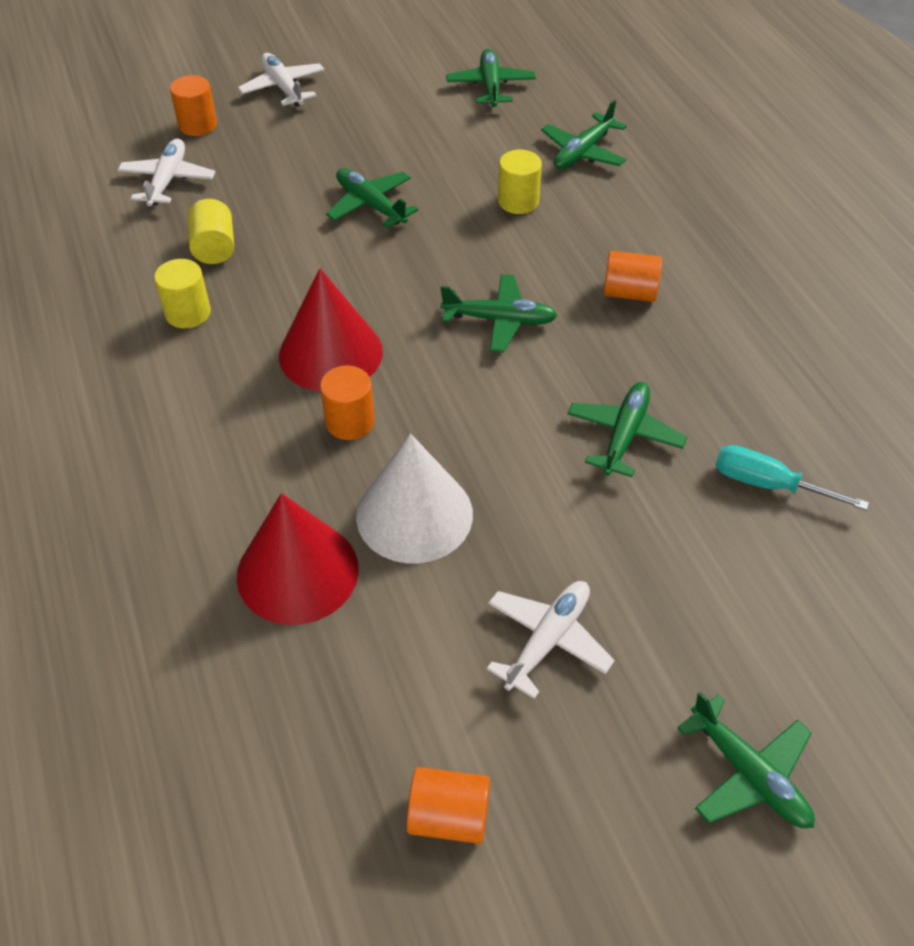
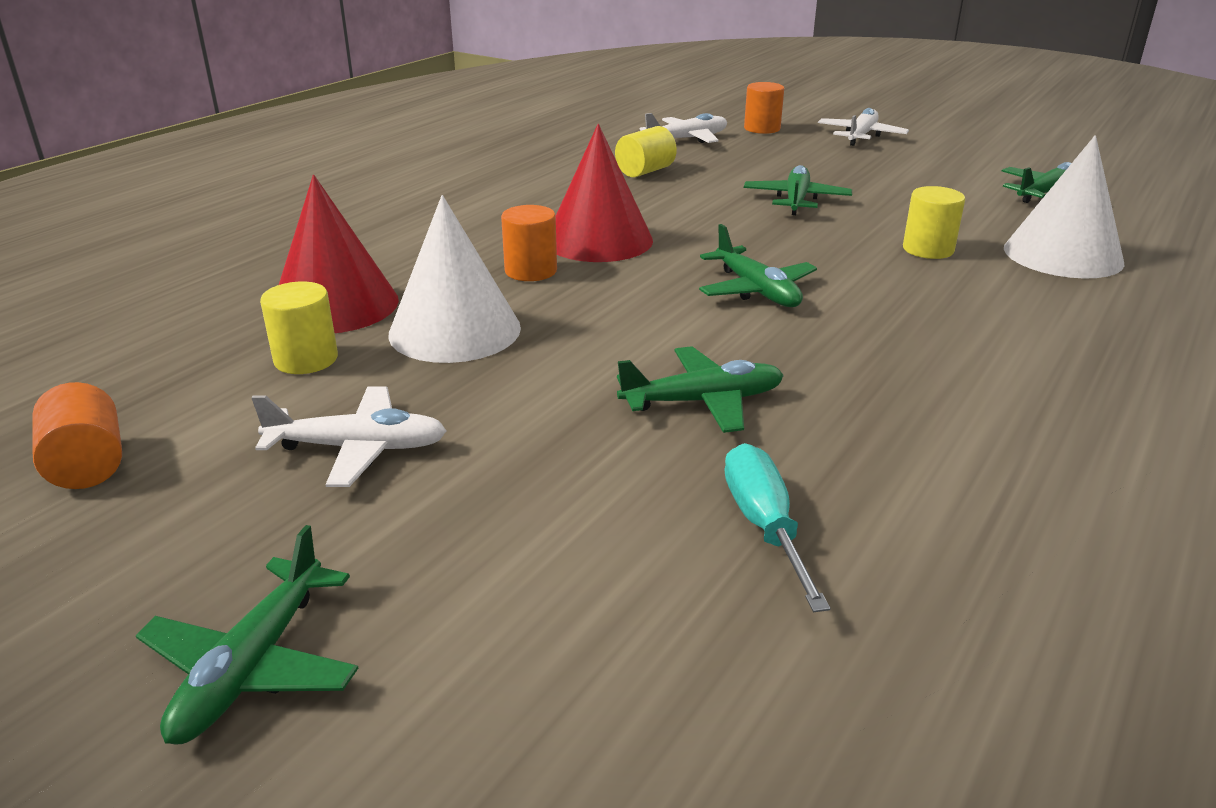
camera: 55 degrees right, 20 degrees down
yellow cylinder [154,259,211,328] -> yellow cylinder moved to [260,281,338,374]
green plane [541,100,627,169] -> white cone [1004,135,1125,279]
orange cylinder [603,251,662,302] -> none

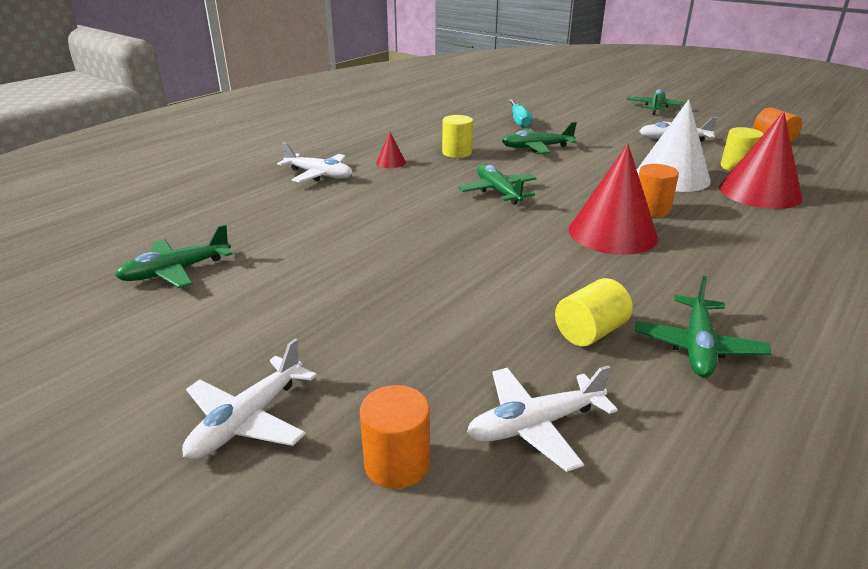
camera: 175 degrees left, 0 degrees up
green plane [744,165,852,215] -> green plane moved to [635,276,771,377]
yellow cylinder [903,186,965,259] -> yellow cylinder moved to [442,115,473,158]
white cone [1004,135,1125,279] -> none
none -> white plane [277,142,352,183]
none -> red cone [376,132,406,168]

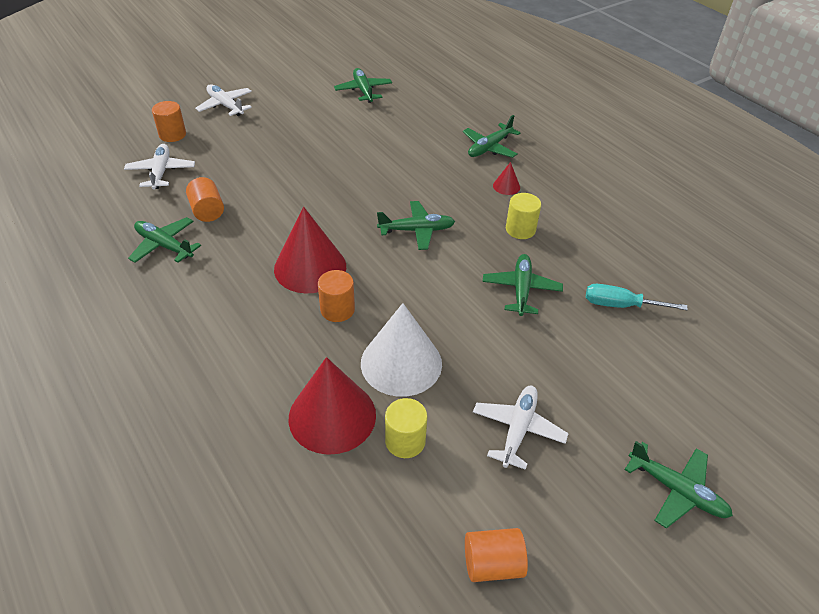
camera: 105 degrees right, 15 degrees up
white plane [277,142,352,183] -> green plane [463,115,520,158]
yellow cylinder [555,278,633,346] -> orange cylinder [186,177,224,222]

